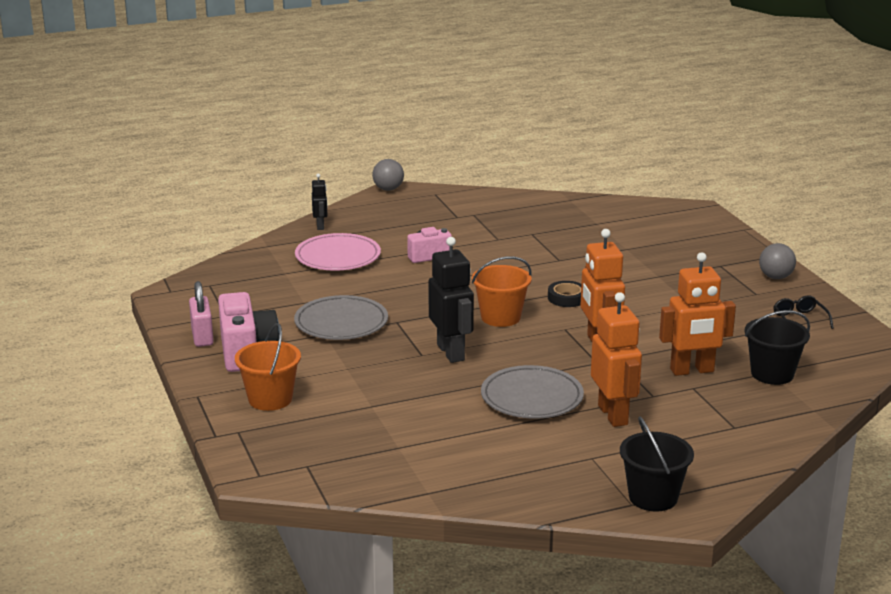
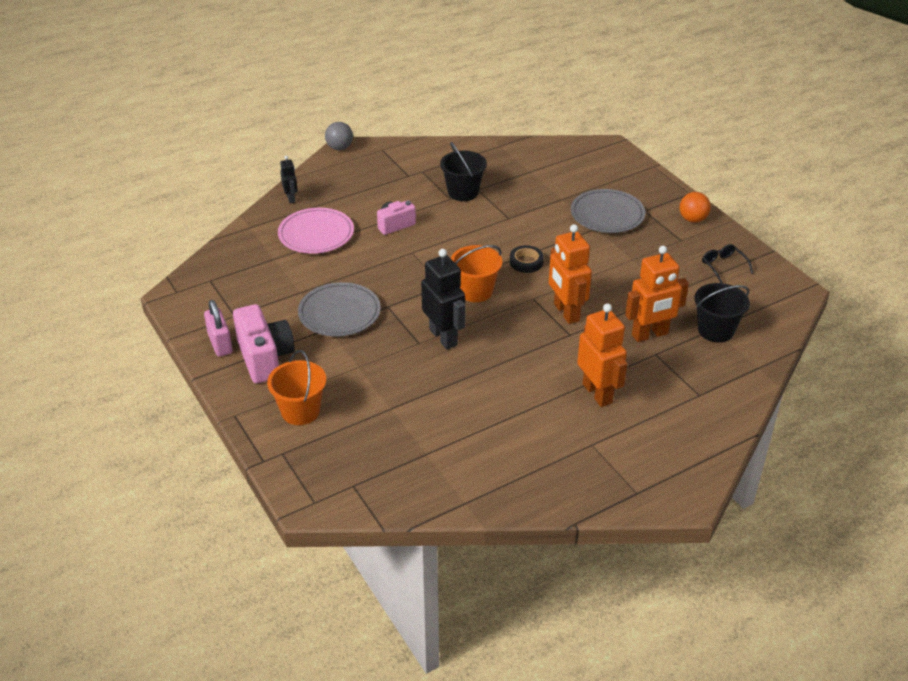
camera: 10 degrees left, 15 degrees up
grey plate [481,365,584,419] -> grey plate moved to [571,189,645,233]
black bucket [620,416,694,512] -> black bucket moved to [440,142,487,201]
grey ball [759,243,796,279] -> orange ball [680,192,711,223]

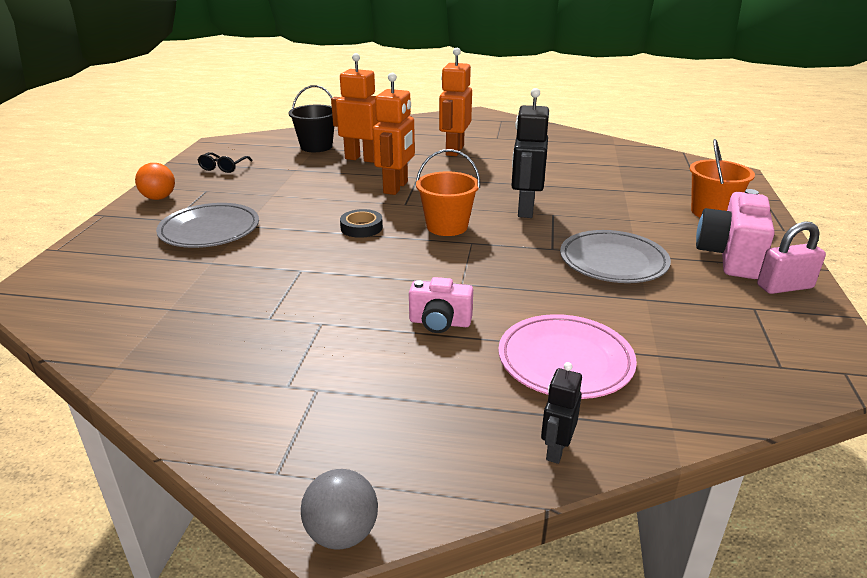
camera: 140 degrees left, 10 degrees down
pink padlock [204,300,233,357] -> pink padlock turned 60 degrees clockwise [757,221,826,294]
black bucket [440,142,487,201] -> none

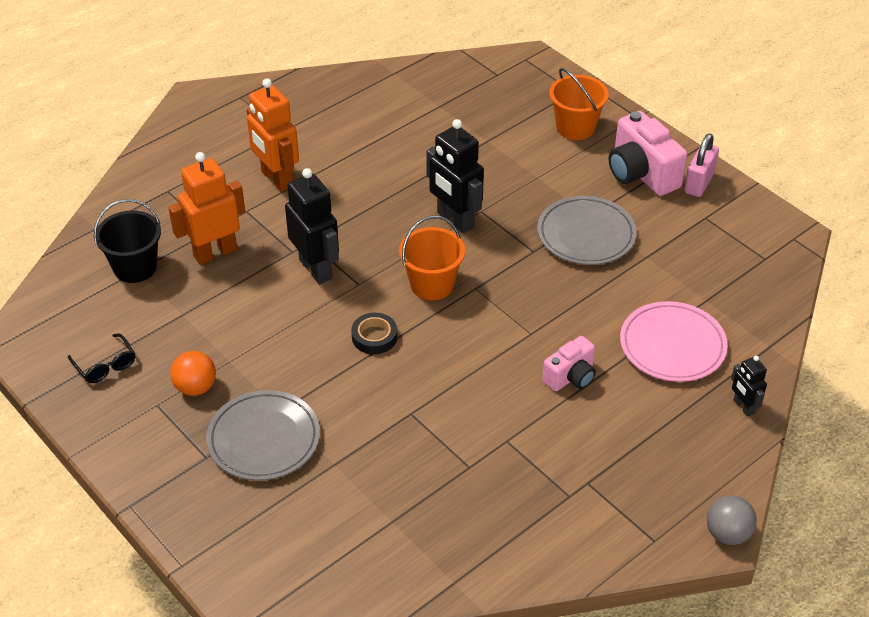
camera: 50 degrees left, 15 degrees up
orange ball [135,163,175,200] -> orange ball moved to [170,351,216,396]
orange robot [373,73,415,195] -> black robot [285,168,339,284]

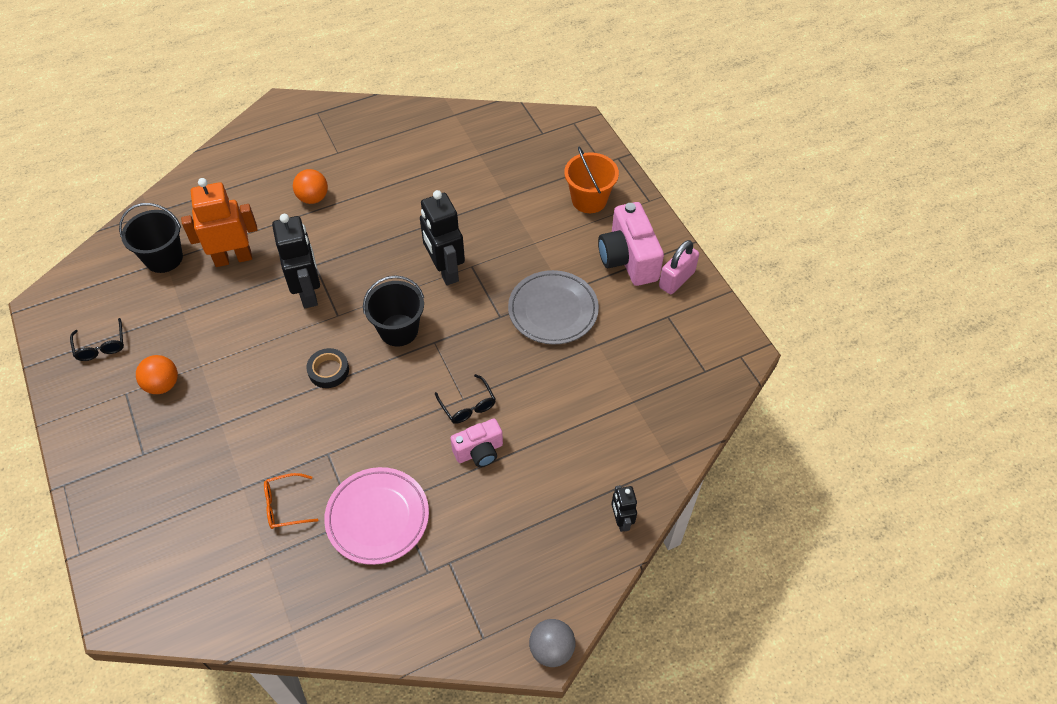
camera: 15 degrees right, 10 degrees up
grey plate [206,390,320,481] -> none
orange robot [247,78,299,192] -> orange ball [293,169,328,204]
orange bucket [399,216,465,300] -> black bucket [363,276,424,346]
pink plate [620,301,728,382] -> pink plate moved to [324,467,429,565]
none -> orange glasses [264,473,318,529]
none -> black glasses [435,374,496,424]

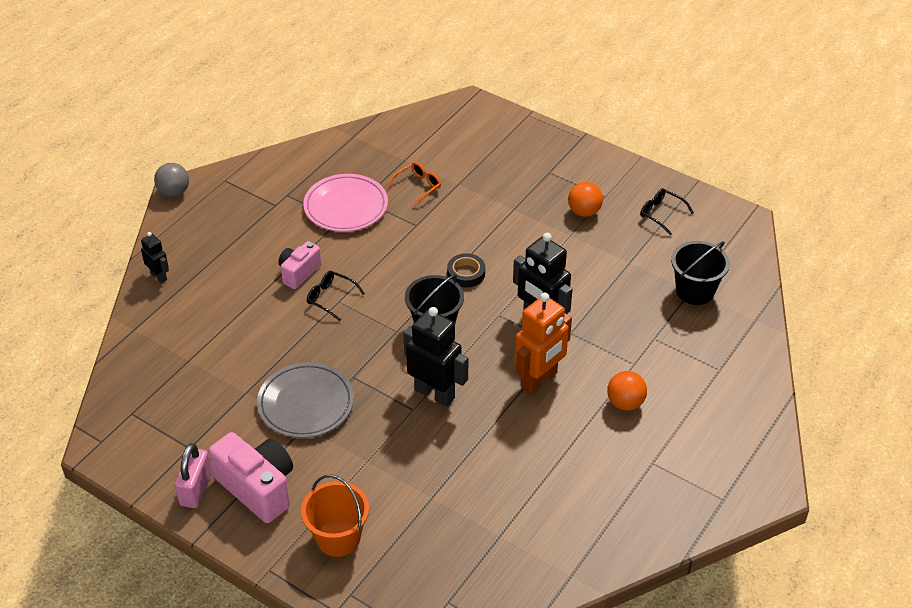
camera: 150 degrees right, 10 degrees down
orange robot [181,178,258,267] -> orange robot moved to [515,293,572,394]

